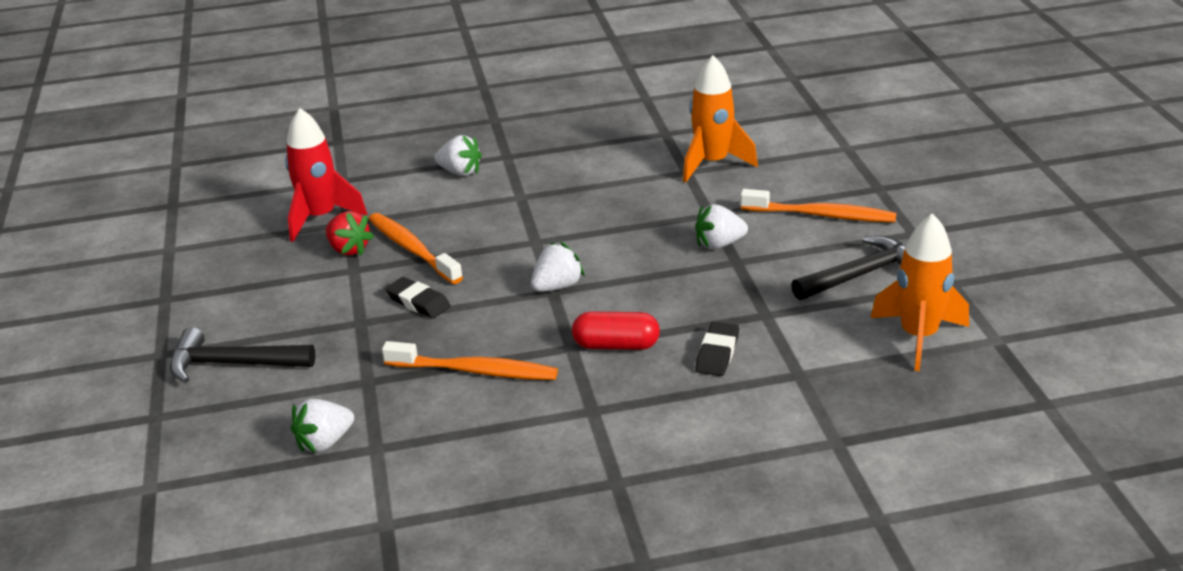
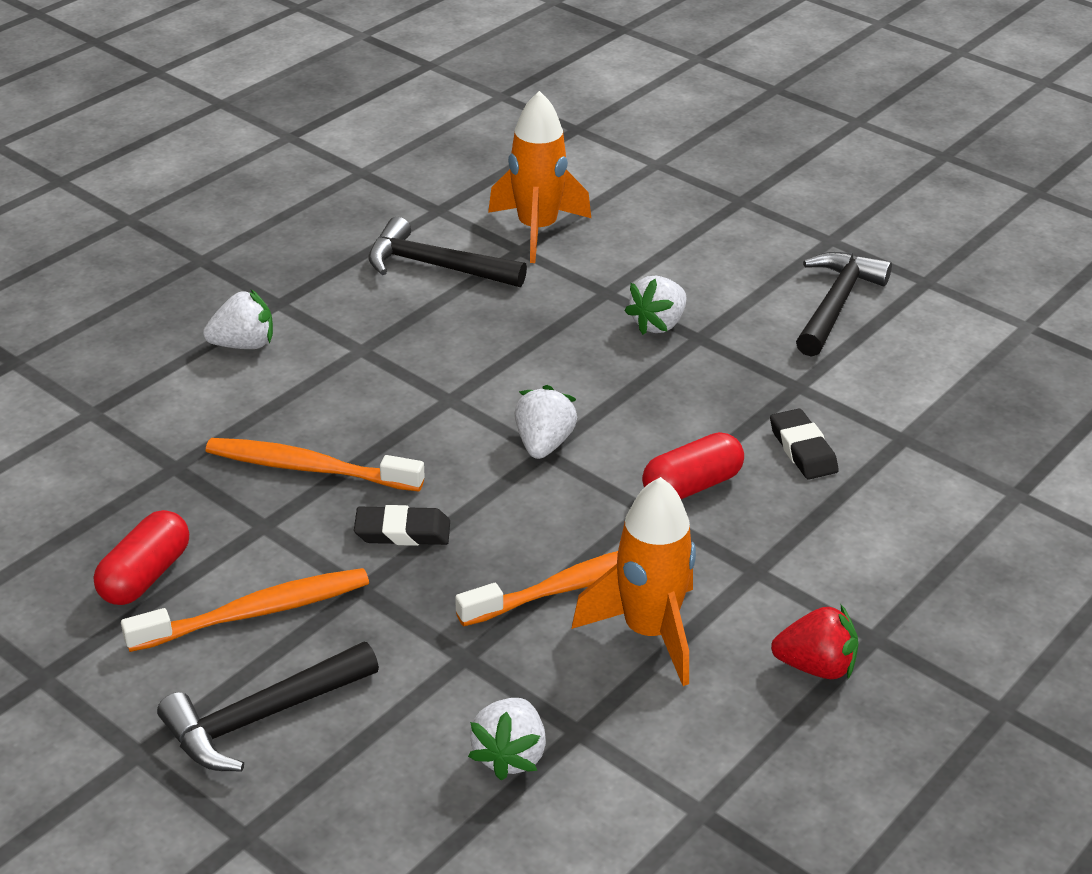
camera: 40 degrees left, 5 degrees up
red rocket [285,108,367,242] -> none
red strawberry [325,211,374,256] -> red strawberry moved to [771,605,859,679]
orange toothbrush [740,189,897,222] -> orange toothbrush moved to [121,568,369,652]
orange rocket [871,213,969,371] -> orange rocket moved to [572,477,696,686]
none -> red capsule [94,510,189,605]
none -> black hammer [368,217,527,287]

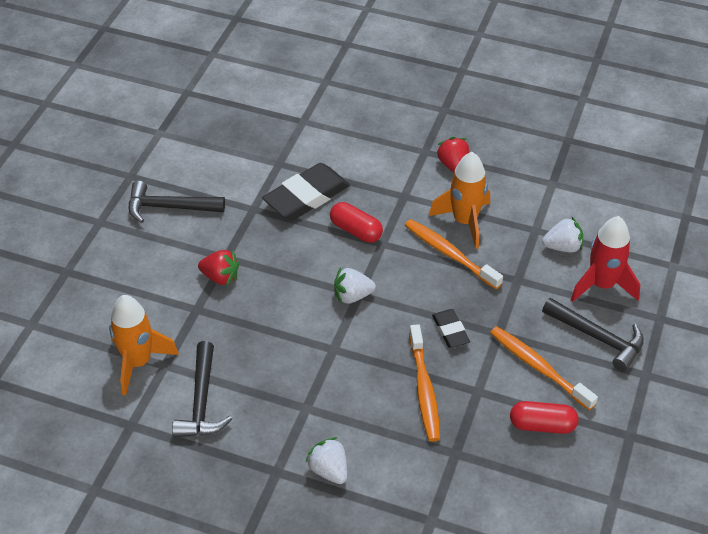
camera: 110 degrees left, 10 degrees up
white strawberry [625,276,687,335] -> red strawberry [198,250,239,286]
black eraser [770,409,839,480] -> black eraser [262,163,350,221], size x1.87
none -> red rocket [571,216,640,302]

